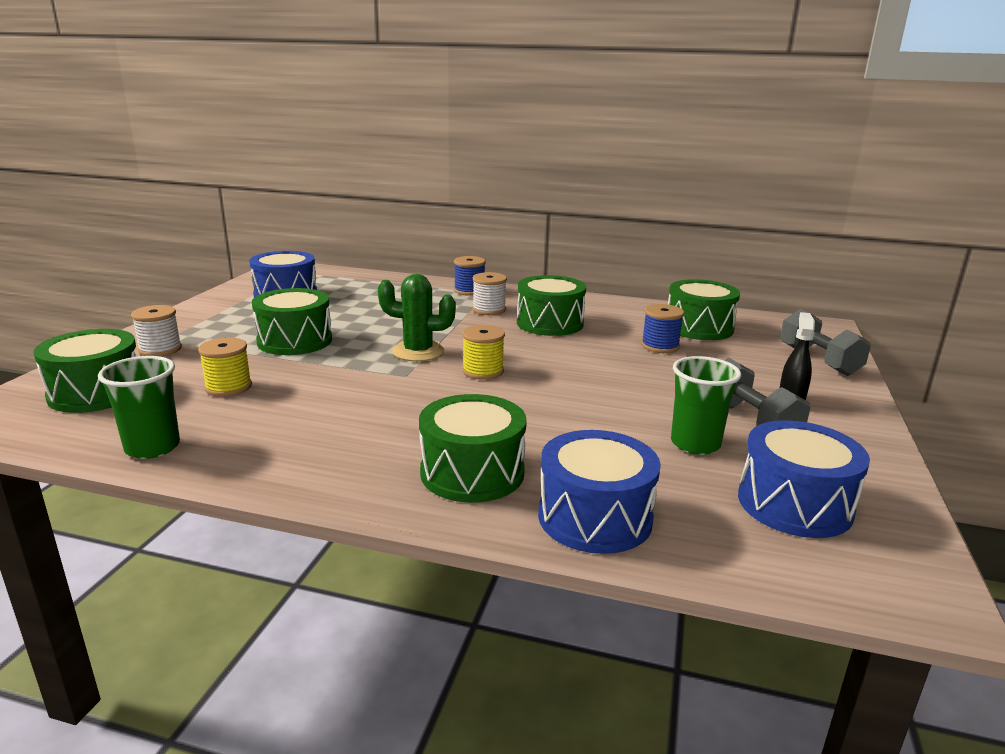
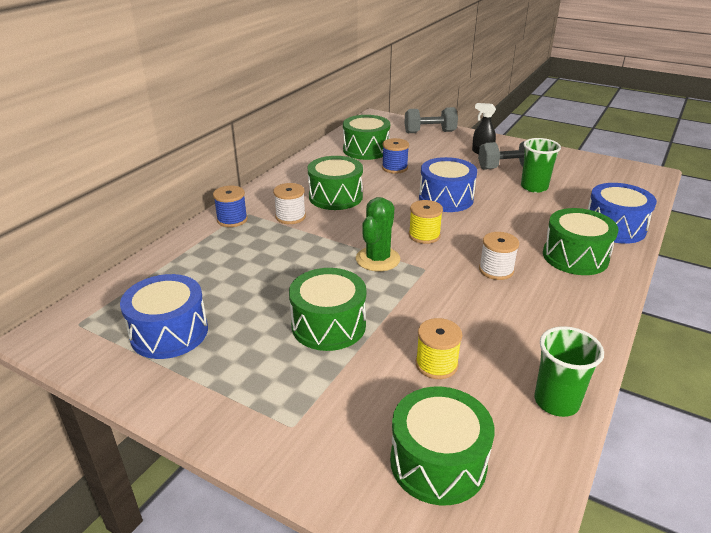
camera: 75 degrees left, 10 degrees up
white spool [131,305,182,357] -> white spool moved to [479,232,519,280]
blue drum [738,420,870,538] -> blue drum moved to [419,157,477,212]

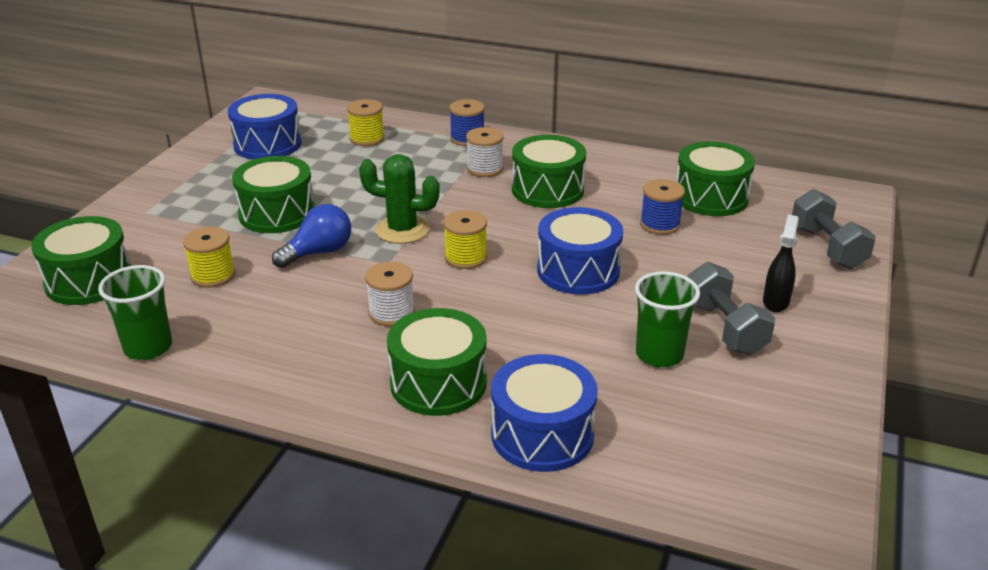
camera: 80 degrees right, 0 degrees up
none -> blue light bulb [272,204,351,268]
none -> yellow spool [347,99,385,146]

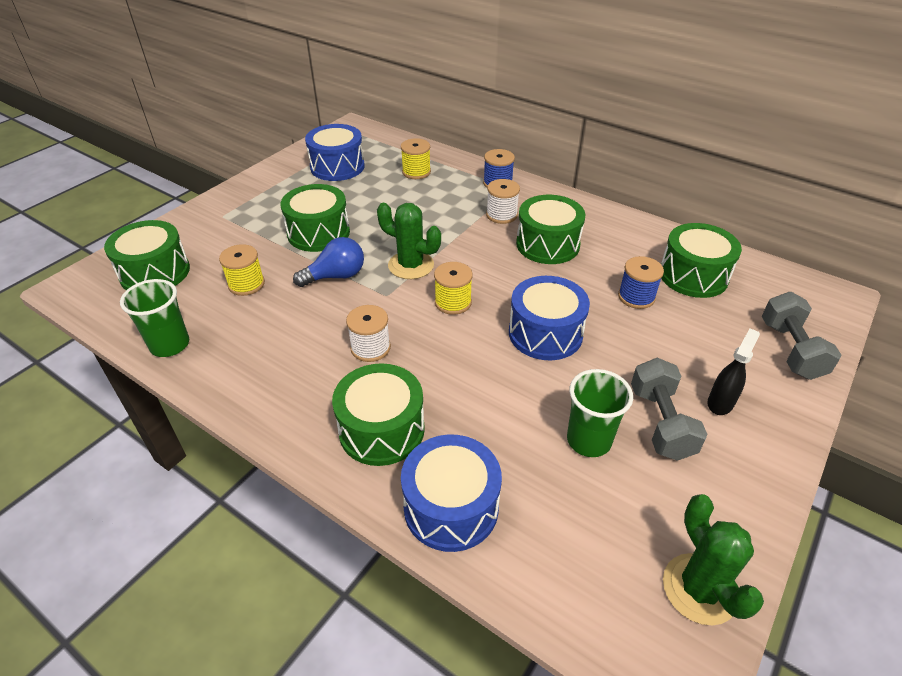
camera: 15 degrees right, 10 degrees up
none -> green cactus [663,494,764,625]

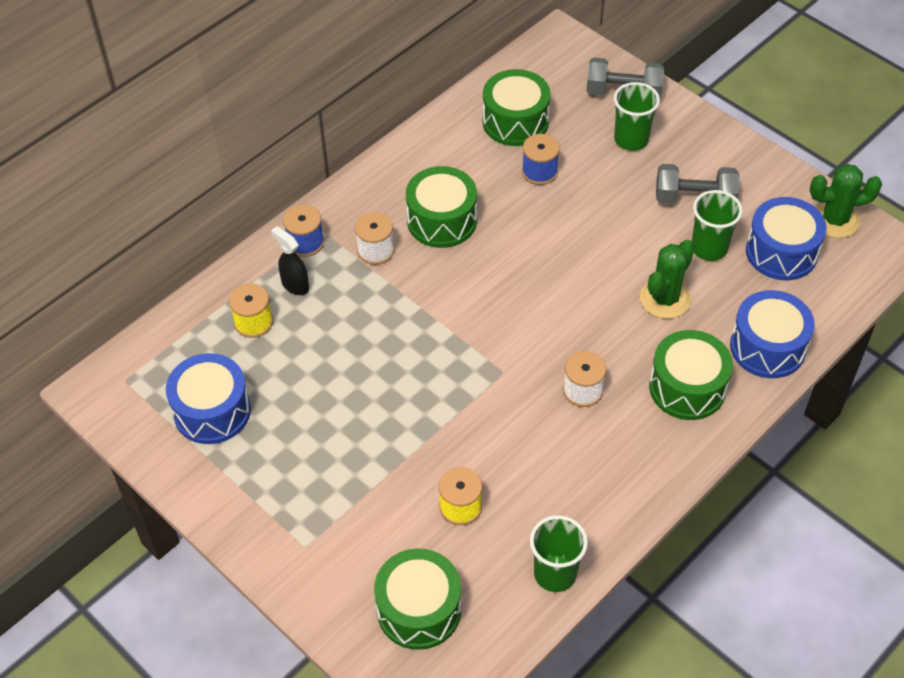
camera: 80 degrees left, 10 degrees up
green drum [280,184,350,252] -> none
blue light bulb [293,237,364,287] -> none
green cactus [377,203,441,279] -> green cactus moved to [640,240,695,319]
yellow spool [434,262,473,315] -> none
blue drum [509,276,590,360] -> blue drum moved to [746,197,827,280]
black spray bottle [708,329,760,415] -> black spray bottle moved to [271,226,309,295]
none -> green cup [614,82,660,151]

